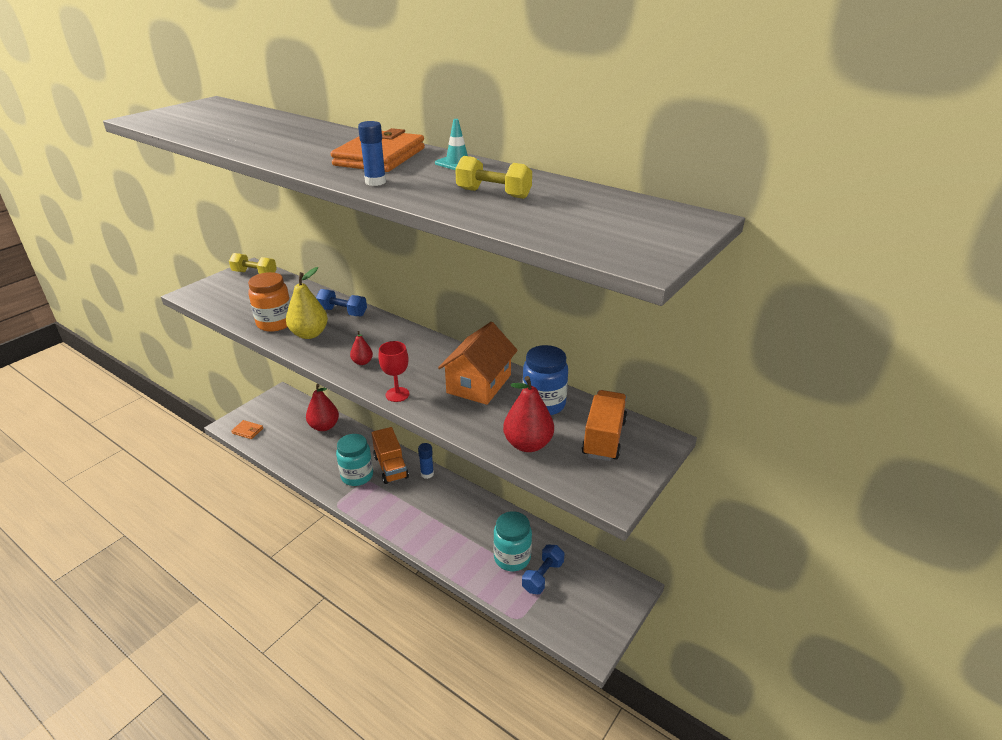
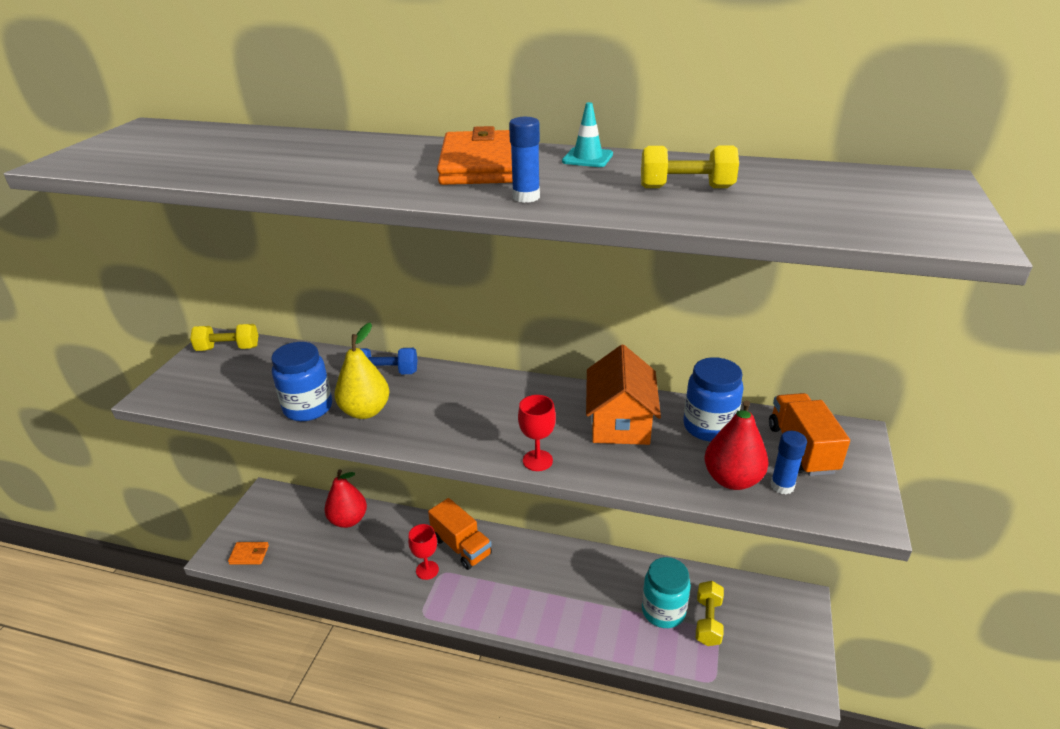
camera: 20 degrees left, 0 degrees up
orange jar [248,272,290,332] -> blue jar [271,342,332,421]
turquoise jar [336,434,373,486] -> red goblet [408,524,439,580]
red pear [350,331,373,365] -> none
blue glue stick [418,443,434,479] -> blue glue stick moved to [770,431,807,495]
blue dumbbell [522,545,564,594] -> yellow dumbbell [696,581,724,646]

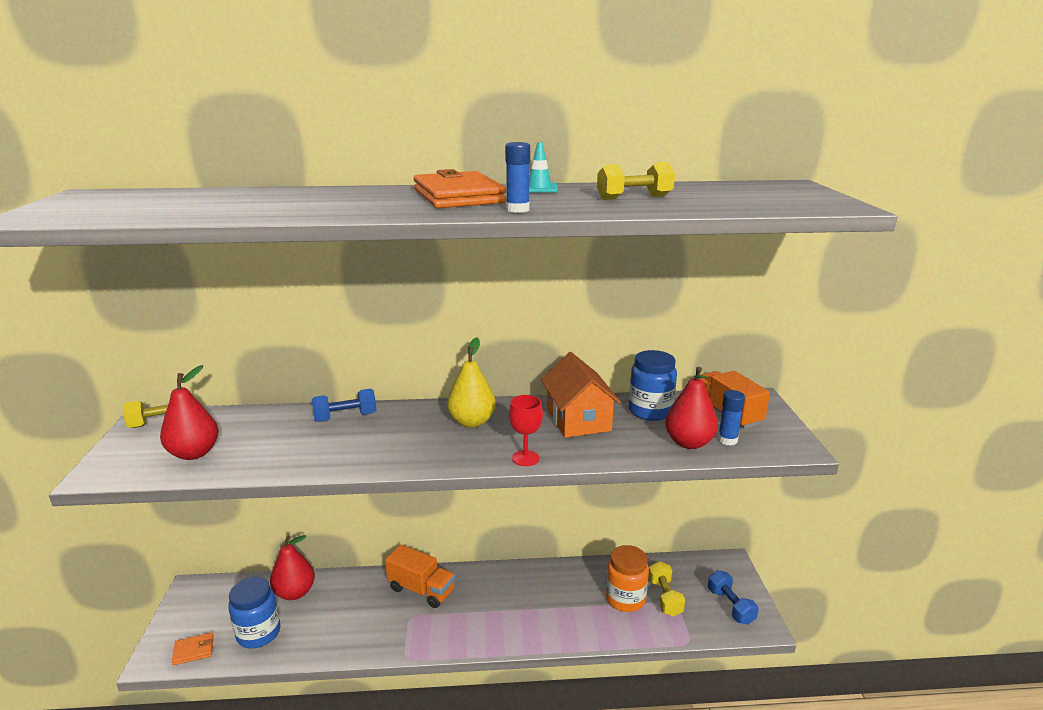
camera: 20 degrees left, 10 degrees down
blue jar [271,342,332,421] -> blue jar moved to [228,577,280,649]
yellow pear [335,323,389,419] -> yellow pear moved to [447,337,496,428]
red goblet [408,524,439,580] -> none
turquoise jar [642,557,691,628] -> orange jar [606,545,649,612]
none -> red pear [160,365,219,460]
none -> blue dumbbell [708,570,759,625]

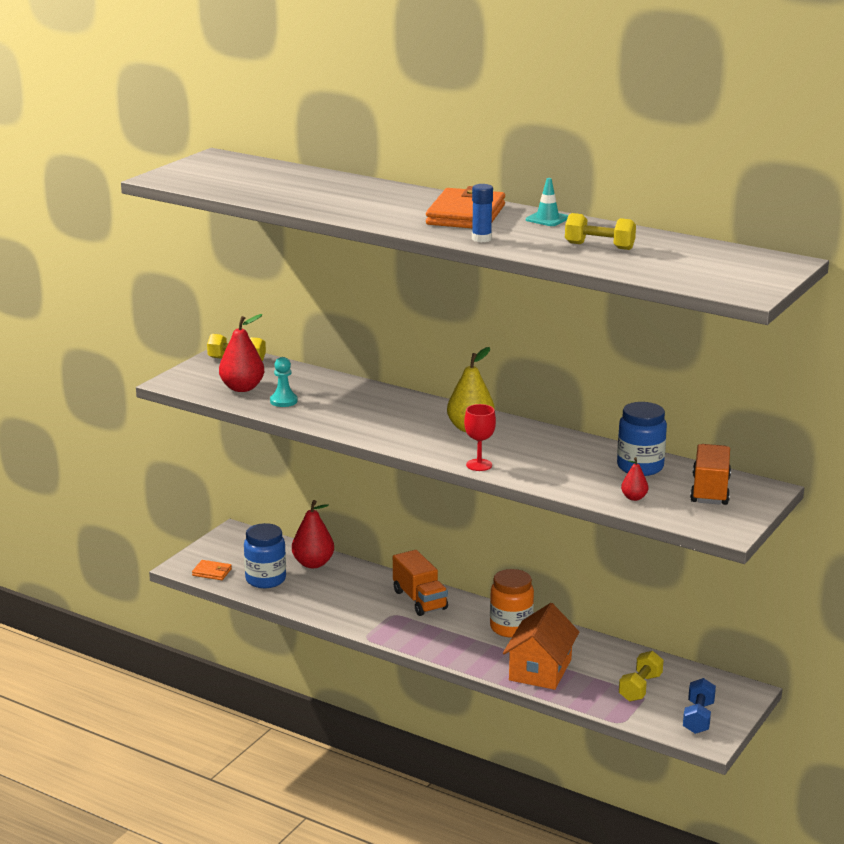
camera: 35 degrees right, 0 degrees up
blue dumbbell [312,389,377,422] -> none
orange house [541,352,621,438] -> orange house moved to [503,603,579,690]
orange jar [606,545,649,612] -> orange jar moved to [490,569,534,638]
red pear [665,367,718,449] -> red pear [621,457,648,501], size x0.52
blue glue stick [718,390,745,446] -> none
none -> turquoise pawn [270,357,297,407]

